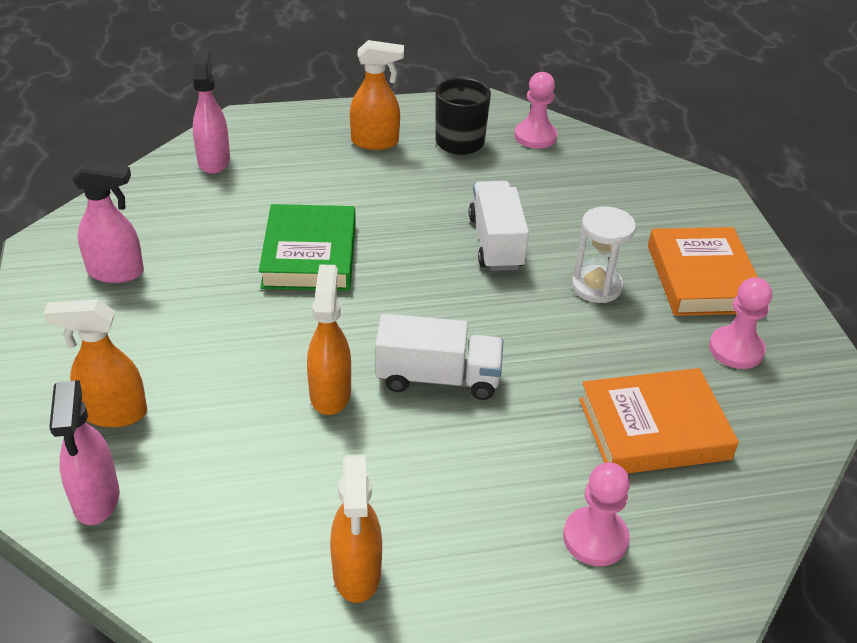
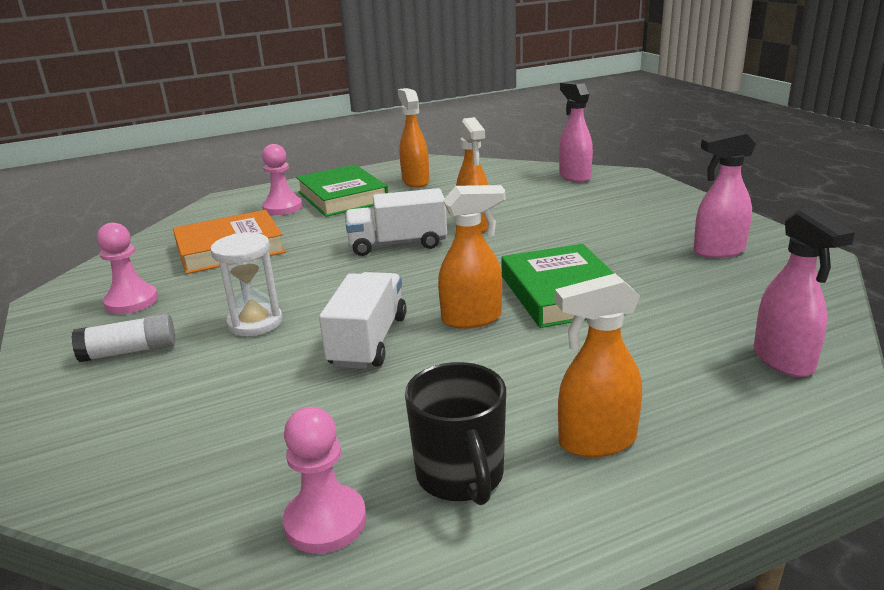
camera: 170 degrees right, 15 degrees down
orange spray bottle [43,300,147,428] -> orange spray bottle moved to [438,185,505,329]
white truck [469,181,529,271] -> white truck turned 150 degrees counterclockwise [319,272,406,369]
orange book [648,227,758,316] -> white glue stick [71,313,175,362]
none -> green book [296,165,388,217]

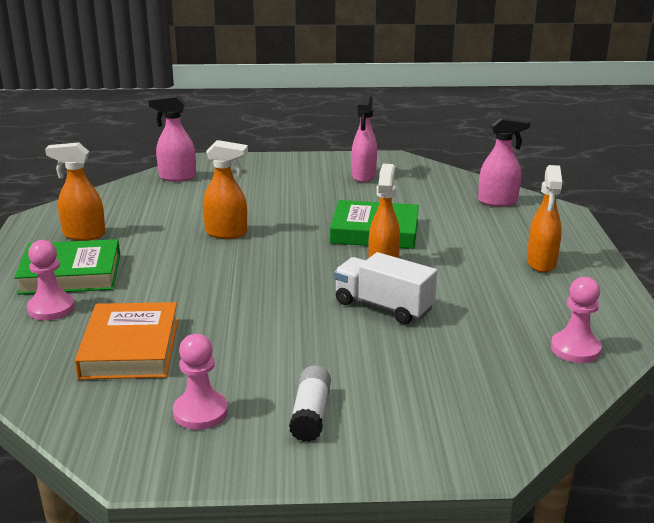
camera: 70 degrees left, 0 degrees up
white hourglass [210,233,283,336] -> none
white truck [345,188,447,256] -> none
black mug [405,362,506,505] -> none

